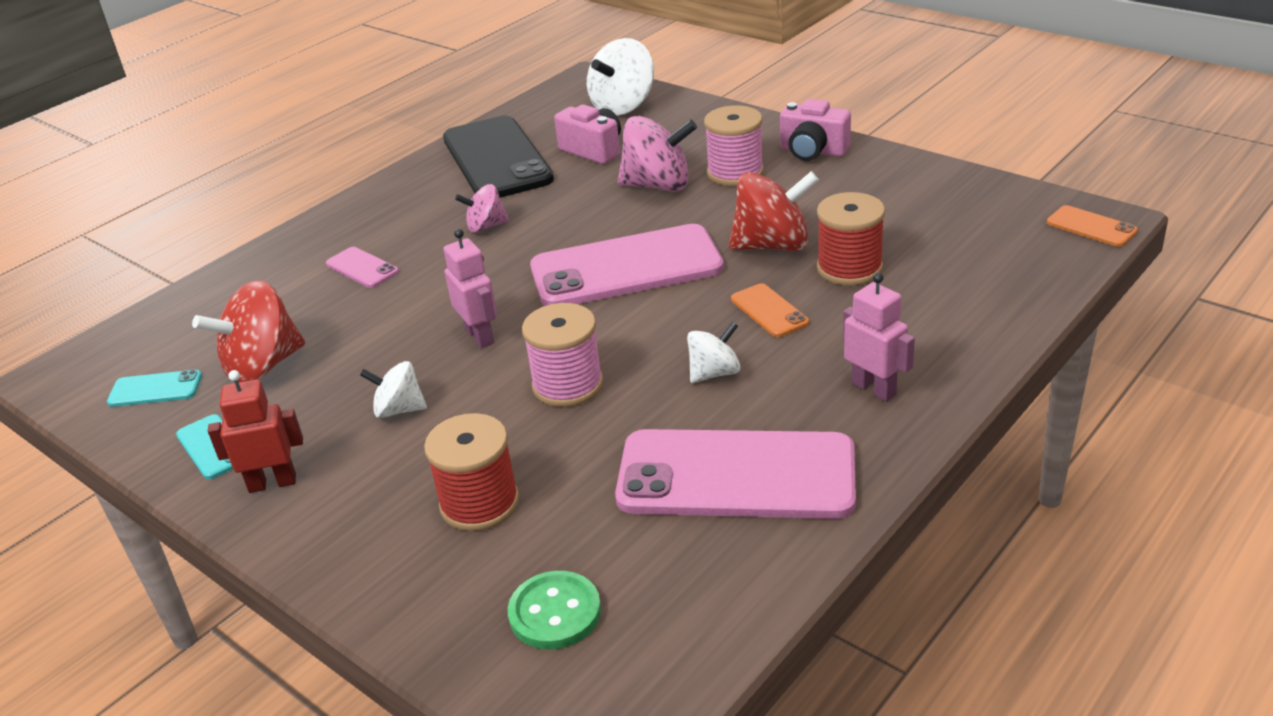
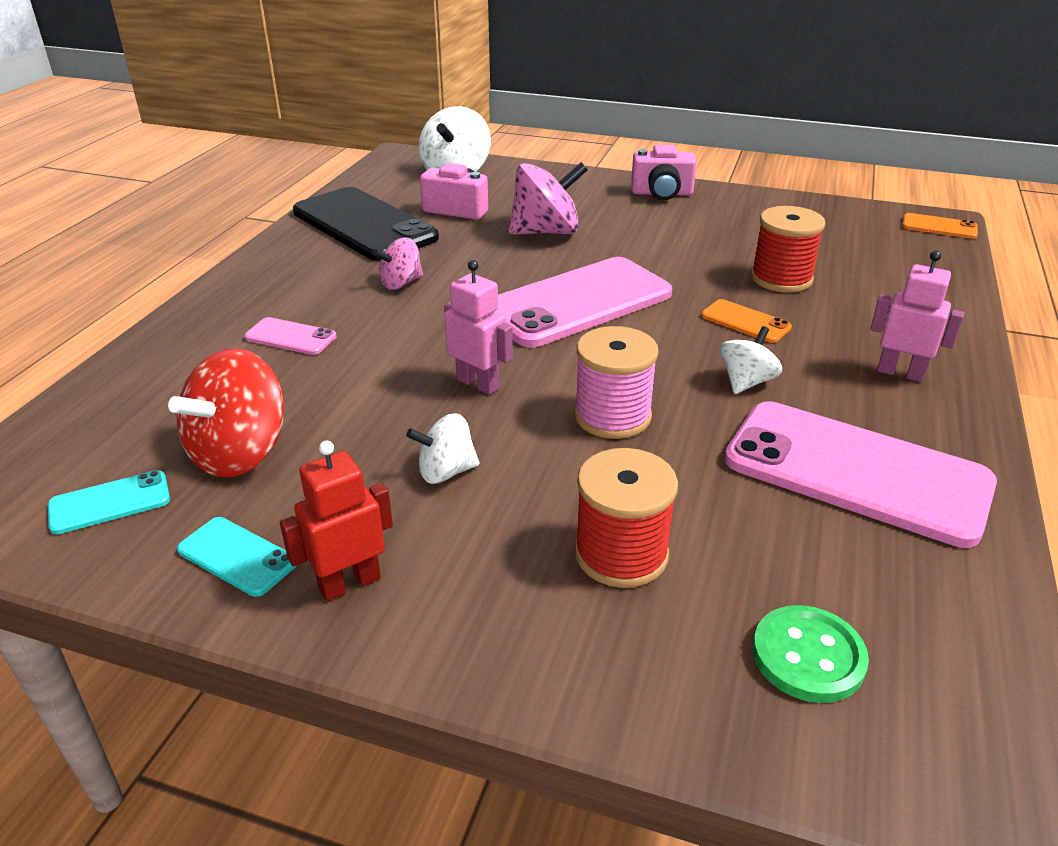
camera: 25 degrees left, 0 degrees up
pink phone [615,429,856,519] -> pink phone turned 45 degrees clockwise [724,401,997,548]
pink spool [704,105,764,186] -> none
red spinning top [729,171,819,251] -> none

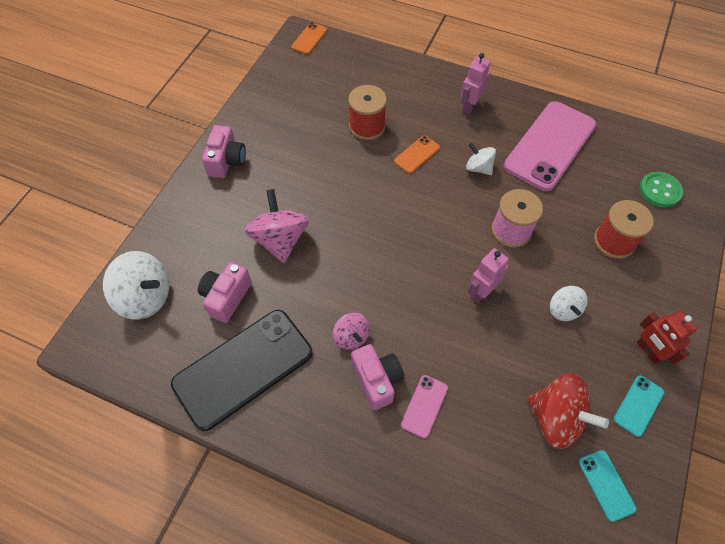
camera: 85 degrees left, 25 degrees up
pink phone [496,257,672,348] -> none
none -> pink camera [351,344,404,410]

